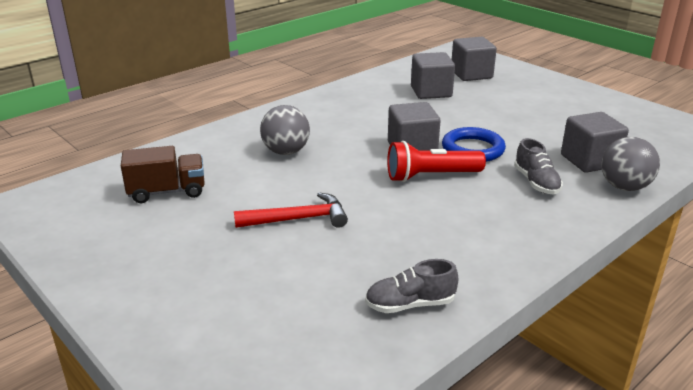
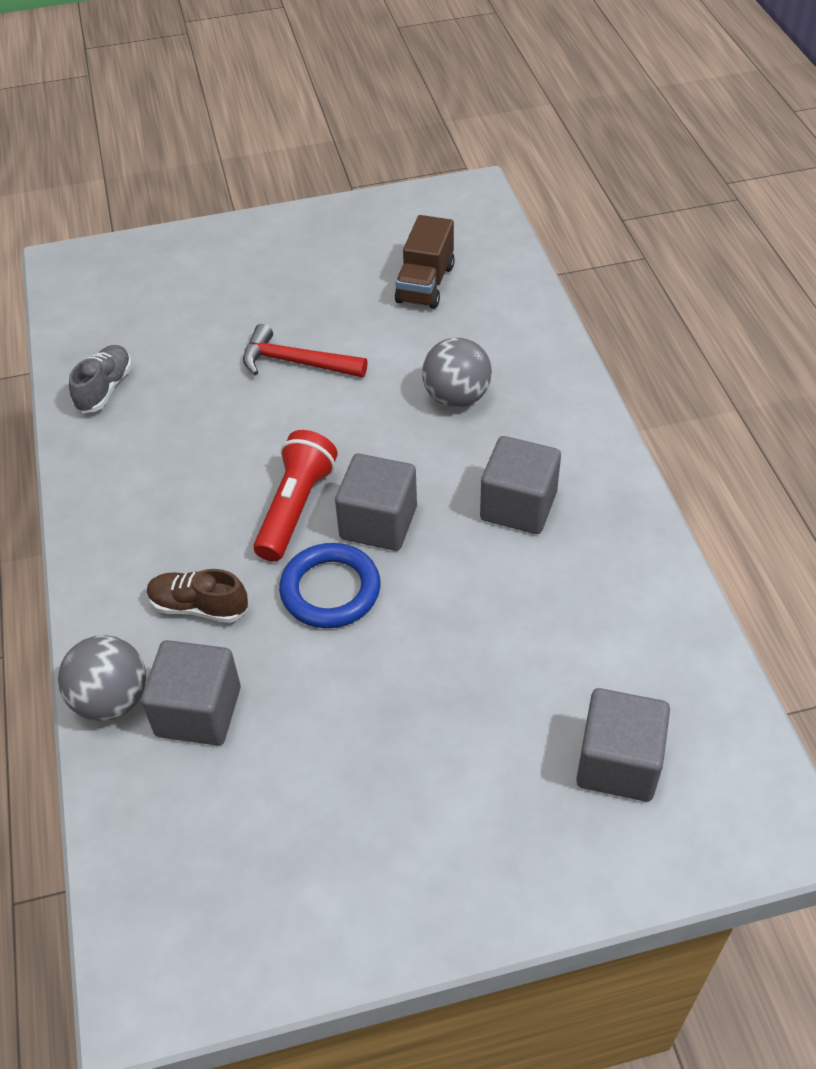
camera: 120 degrees right, 20 degrees up
red hammer [234,192,348,228] -> red hammer turned 90 degrees clockwise [243,324,368,377]
grey cube [411,52,455,99] -> grey cube moved to [480,436,561,534]
grey shoe [514,138,563,194] -> brown shoe [147,569,248,623]

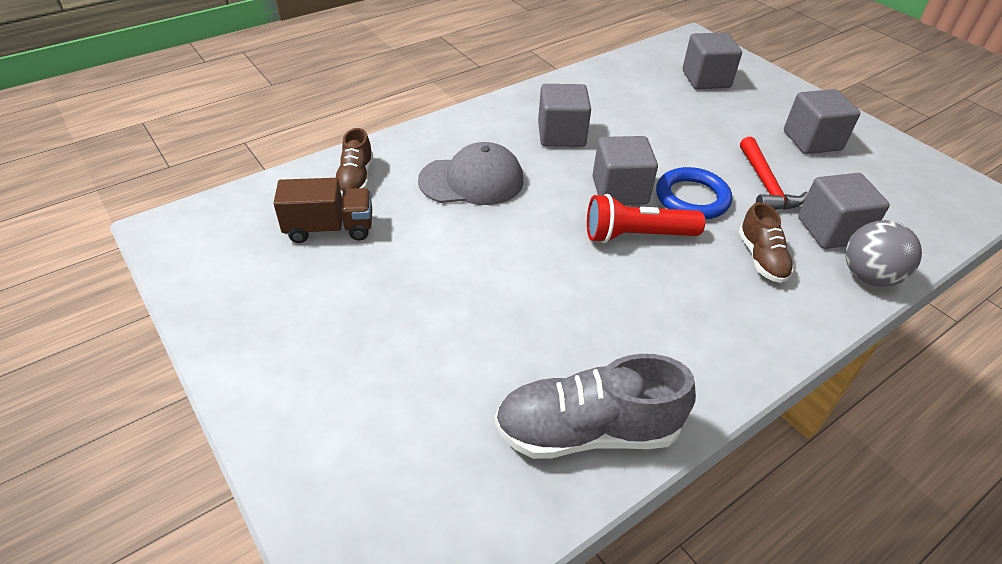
camera: 115 degrees left, 5 degrees down
grey shoe [69,345,132,414] -> grey shoe [494,354,696,459], size x1.73
red hammer [243,324,368,377] -> red hammer moved to [740,137,808,210]
grey ball [422,337,492,408] -> grey cap [418,142,524,205]
none -> brown shoe [336,128,373,195]
none -> grey cube [784,89,860,154]

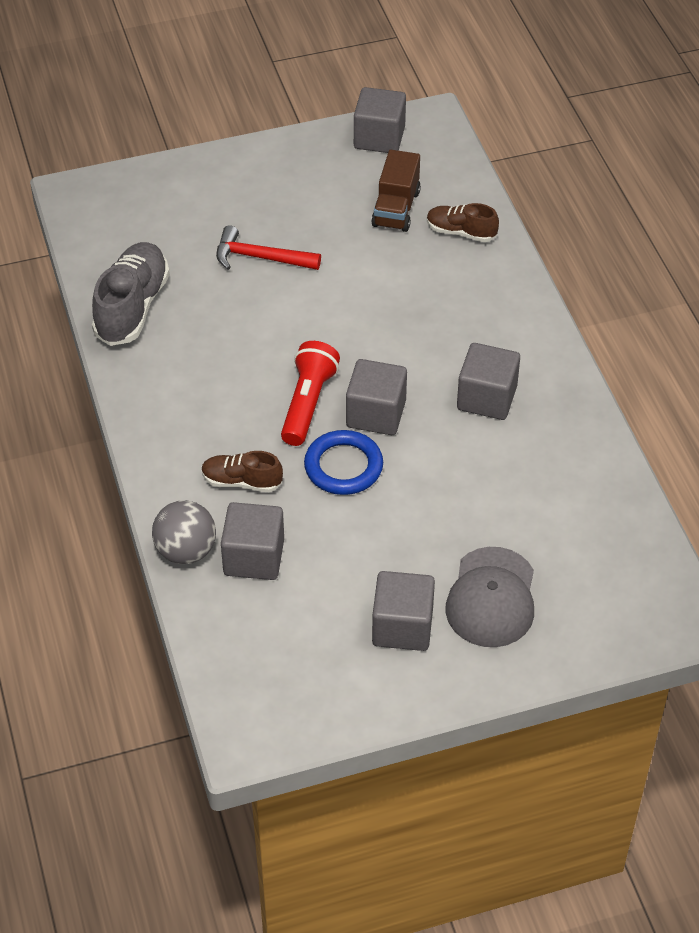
camera: 110 degrees right, 5 degrees up
grey cap [418,142,524,205] -> grey cap moved to [445,547,534,647]
grey cube [683,32,742,89] -> grey cube moved to [354,87,406,153]
red hammer [740,137,808,210] -> red hammer moved to [216,225,321,270]

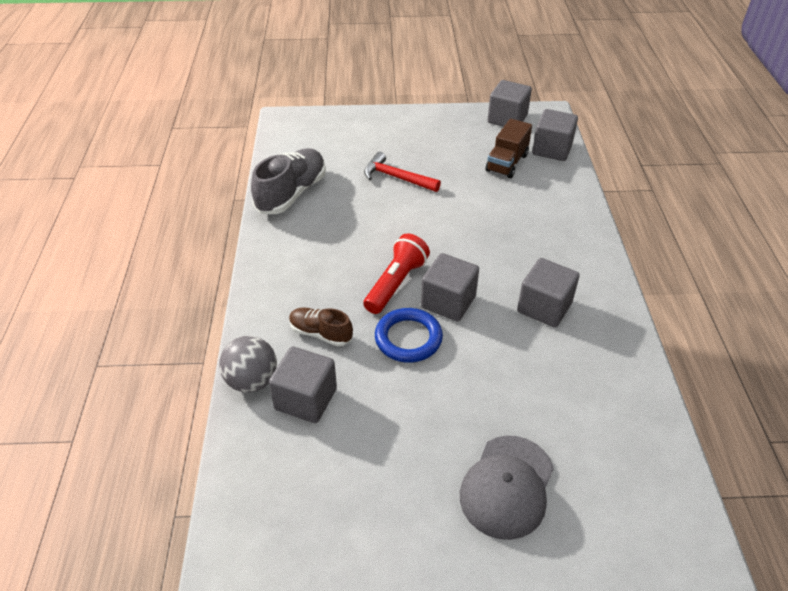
camera: 15 degrees right, 5 degrees down
grey cube [372,571,435,651] -> grey cube moved to [532,109,578,161]
brown shoe [427,203,499,242] -> none

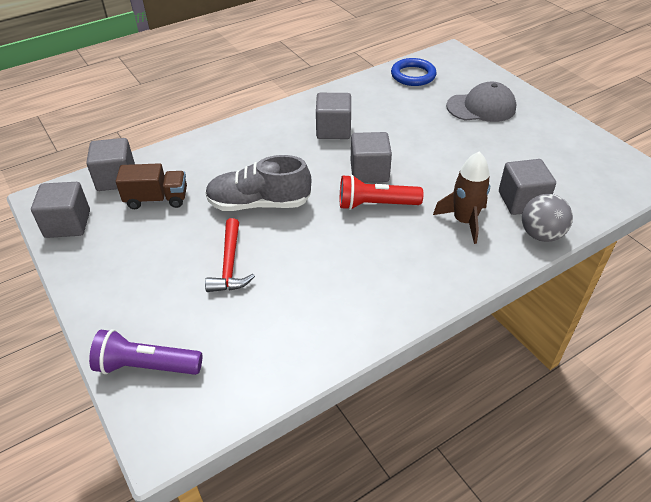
camera: 120 degrees left, 0 degrees up
grey shoe [251,148,326,214] -> grey shoe moved to [205,155,311,211]
brown shoe [289,307,353,346] -> brown rocket [433,152,490,244]
blue ring [375,308,443,363] -> blue ring moved to [391,58,437,86]
none -> purple flashlight [89,329,202,375]

